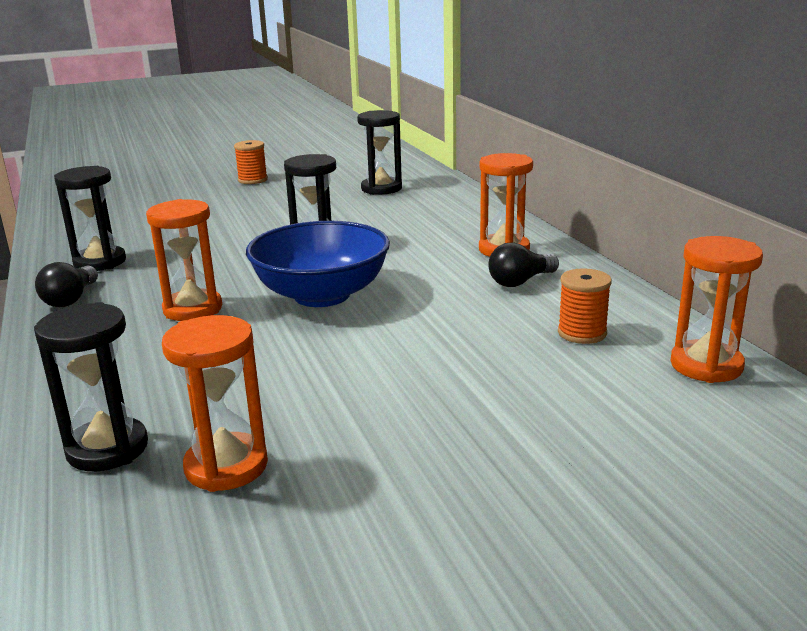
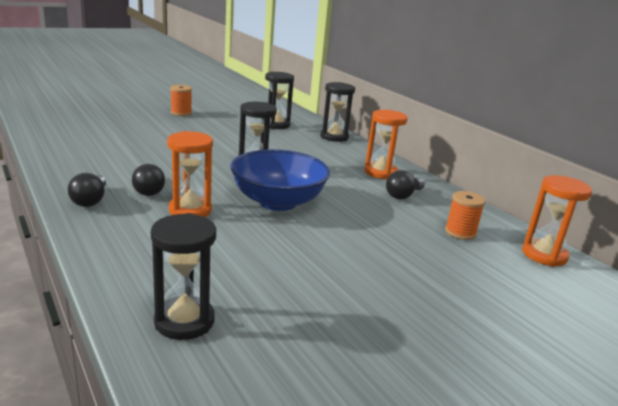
camera: 15 degrees left, 0 degrees up
black hourglass [54,166,126,271] -> black hourglass moved to [320,82,355,142]
orange hourglass [162,315,268,492] -> none
none -> black light bulb [132,164,165,196]

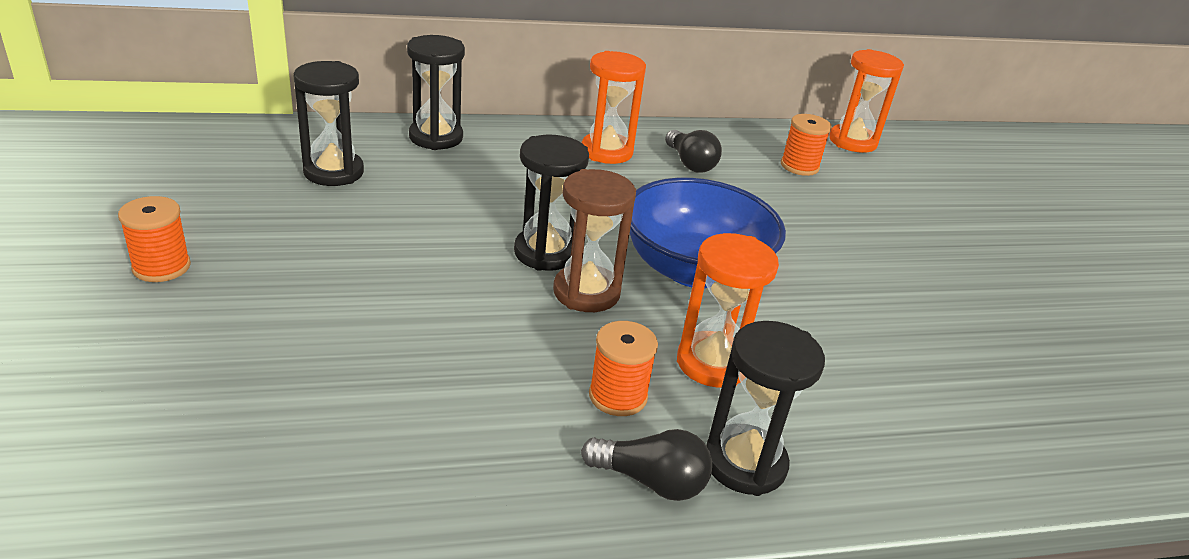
camera: 70 degrees left, 10 degrees up
black light bulb [132,164,165,196] -> orange spool [589,321,658,416]
black hourglass [151,213,216,340] -> black hourglass moved to [706,321,825,496]
none -> brown hourglass [553,169,636,312]

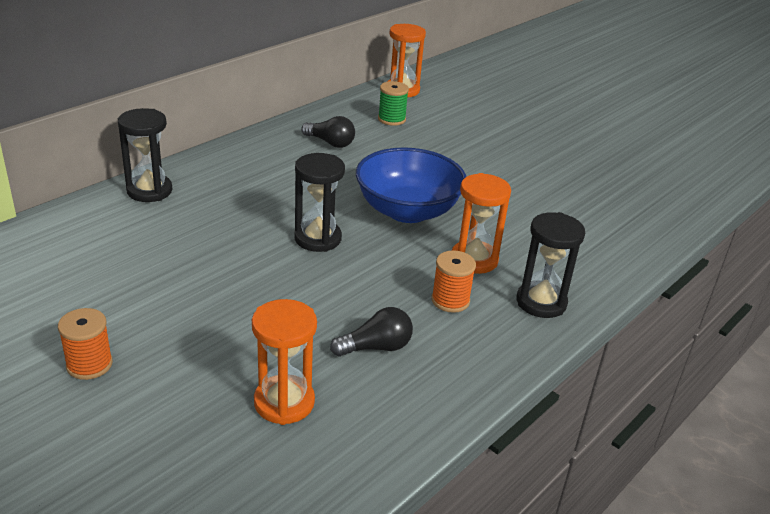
camera: 35 degrees left, 0 degrees up
black hourglass [294,61,364,186] -> none
brown hourglass [553,169,636,312] -> none
black light bulb [581,429,712,501] -> black light bulb moved to [330,307,413,356]
orange hourglass [582,51,646,164] -> orange hourglass moved to [252,299,317,425]
orange spool [781,114,832,176] -> green spool [378,81,409,126]

